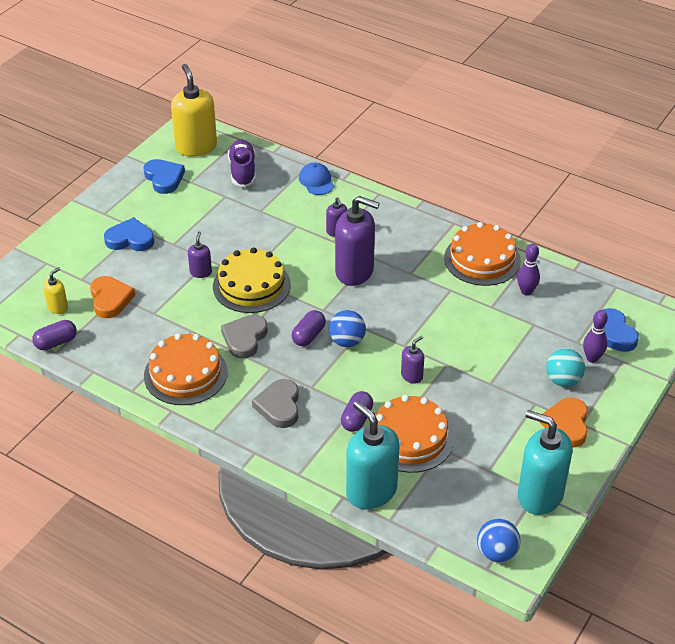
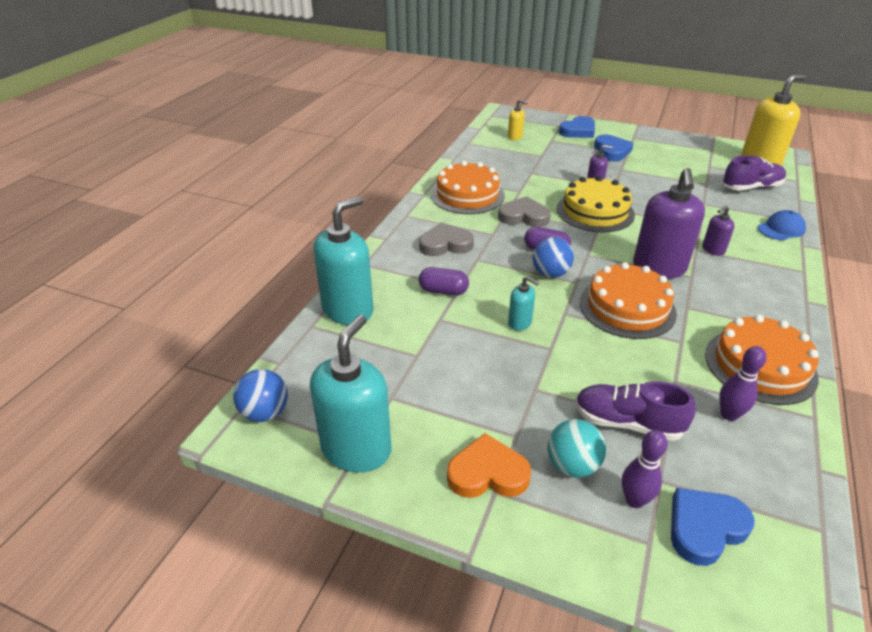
camera: 80 degrees right, 5 degrees down
purple capsule [32,320,77,350] -> none
orange heart [90,276,135,318] -> none
blue heart [143,159,185,194] -> blue heart moved to [559,116,595,138]
orange cake [376,395,454,473] -> orange cake moved to [580,262,677,339]
purple soap dispenser [401,336,424,384] -> turquoise soap dispenser [508,276,539,331]
none -> purple shoe [575,381,696,441]

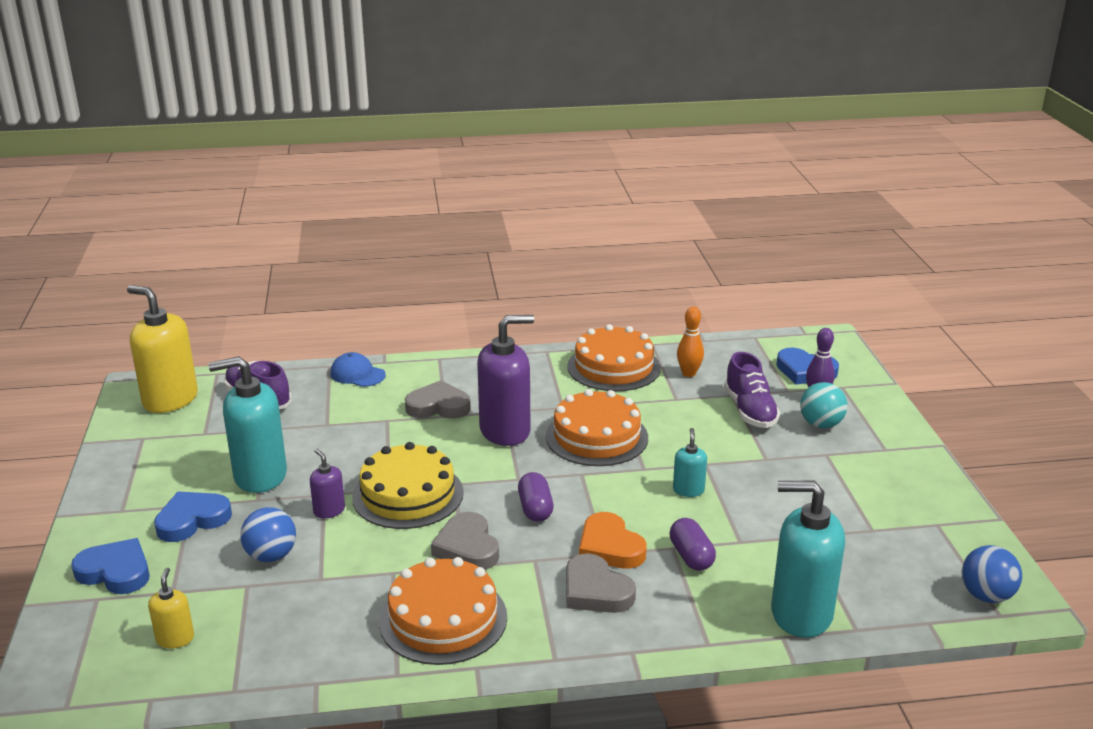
camera: 120 degrees left, 10 degrees down
turquoise soap dispenser [310,315,391,473] -> turquoise soap dispenser moved to [208,356,287,493]
orange heart [447,433,531,498] -> orange heart moved to [579,512,647,569]
blue ball [533,237,574,278] -> blue ball moved to [240,507,296,562]
purple soap dispenser [702,206,735,256] -> grey heart [405,380,471,419]
purple bowling pin [719,346,766,421] -> orange bowling pin [677,306,704,377]

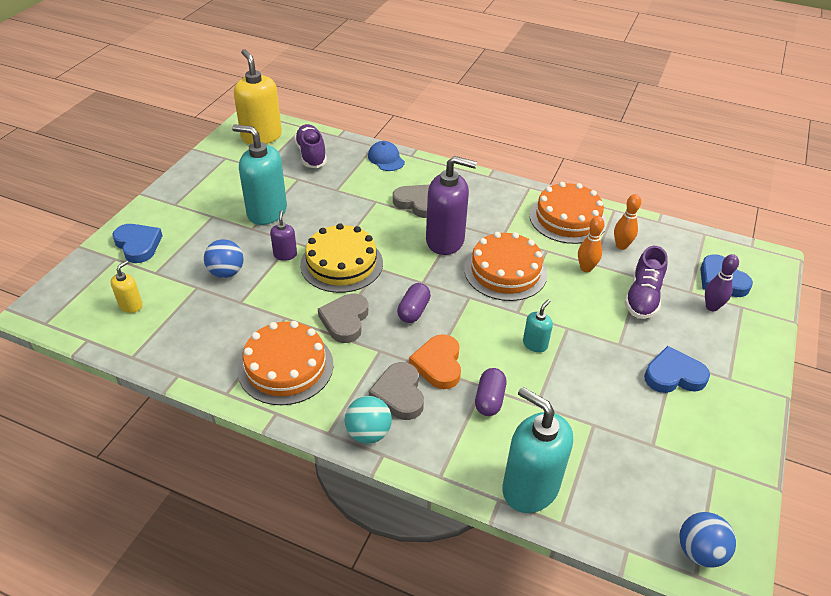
camera: 30 degrees right, 15 degrees up
blue heart [154,492,232,542] -> blue heart moved to [644,346,710,393]
turquoise ball [800,382,847,428] -> turquoise ball moved to [345,396,392,444]
none -> orange bowling pin [578,216,605,272]

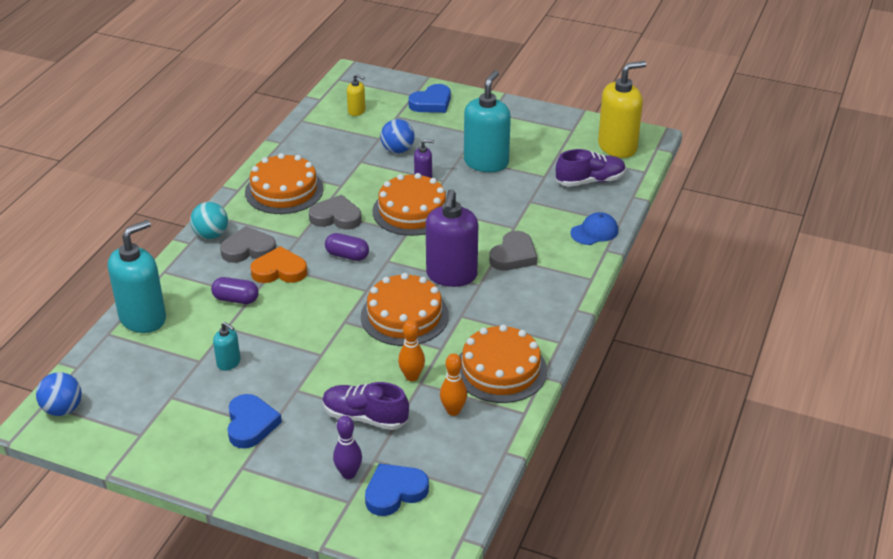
camera: 90 degrees right, 5 degrees down
yellow cake [300,223,383,293] -> orange cake [373,173,446,236]
turquoise soap dispenser [523,299,553,352] -> turquoise soap dispenser moved to [213,322,241,371]

